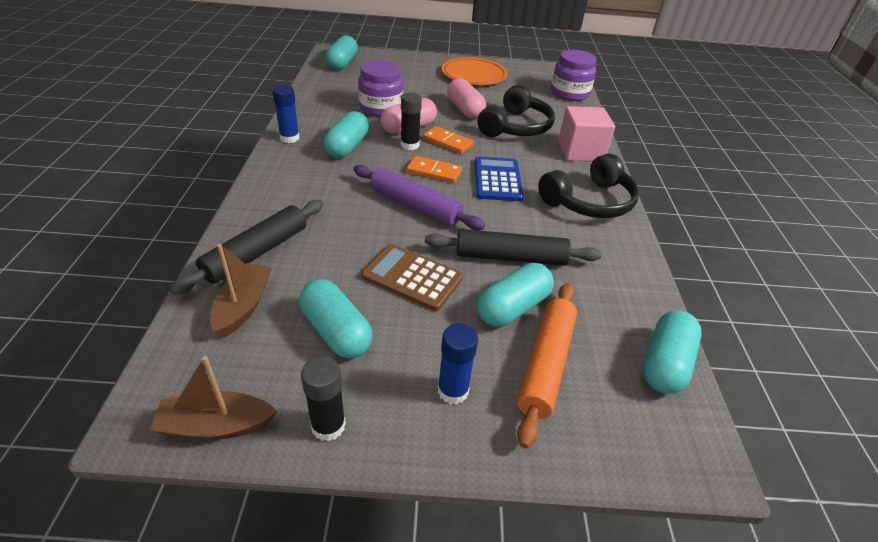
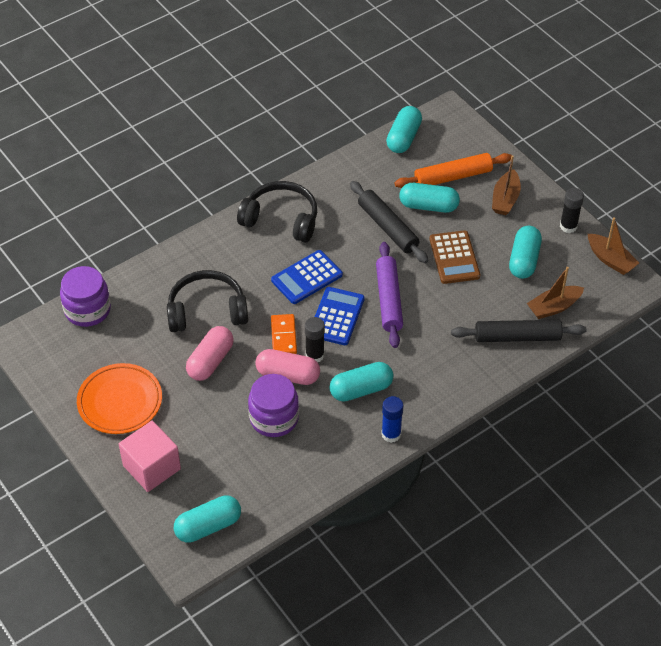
camera: 125 degrees left, 10 degrees up
orange domino [407,156,462,183] -> blue calculator [315,287,365,345]
blue glue stick [438,323,478,405] -> brown boat [492,155,521,215]
pink cube [558,106,615,162] -> pink cube moved to [119,421,181,492]
turquoise capsule [643,310,702,394] -> turquoise capsule turned 60 degrees counterclockwise [386,106,422,153]

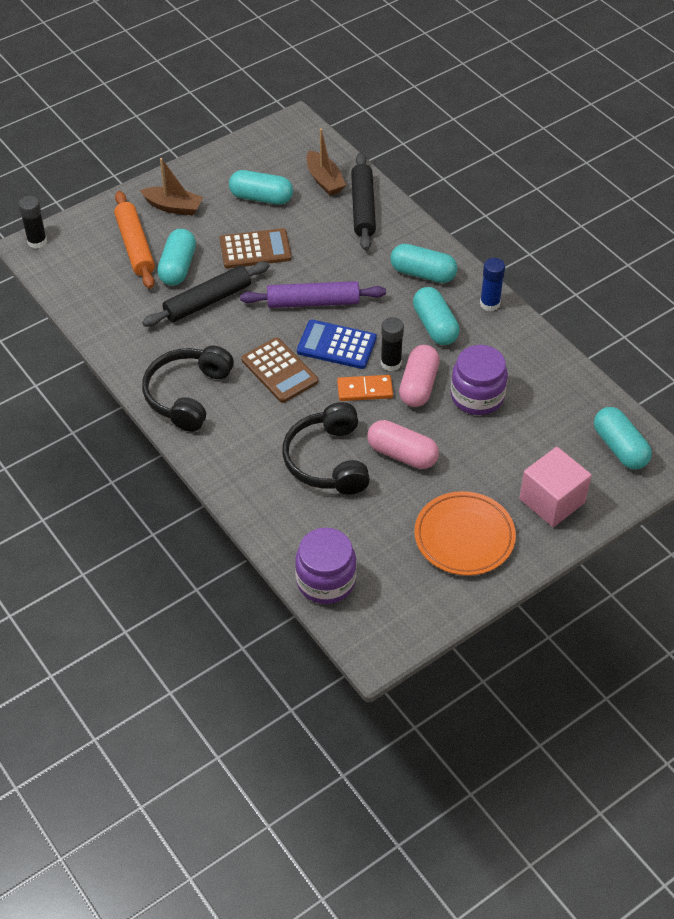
camera: 90 degrees left, 0 degrees up
blue calculator [271,250,343,304] -> brown calculator [241,337,318,403]
turquoise capsule [386,106,422,153] -> turquoise capsule moved to [390,244,457,283]
black glue stick [560,188,584,233] -> black glue stick moved to [18,196,47,249]
brown boat [588,217,639,275] -> none

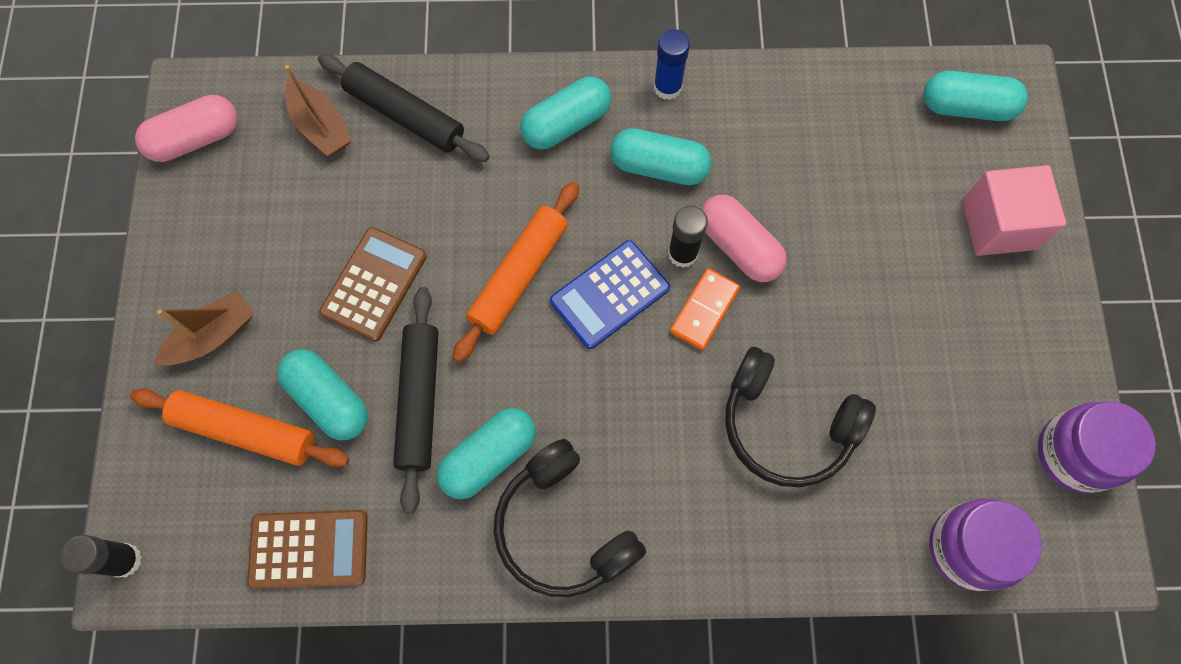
camera: 55 degrees left, 20 degrees up
turquoise capsule [229,170,293,205] -> turquoise capsule moved to [437,408,536,499]
purple rolling pin [240,281,386,308] -> orange rolling pin [453,182,579,363]
brown calculator [241,337,318,403] -> brown calculator moved to [247,510,368,589]
brown boat [307,128,346,196] -> brown boat turned 45 degrees clockwise [285,65,352,156]
pink capsule [367,420,439,469] -> pink capsule moved to [135,95,237,162]
orange plate [414,491,516,576] -> none
purple jar [451,345,508,415] -> purple jar moved to [1038,401,1156,494]

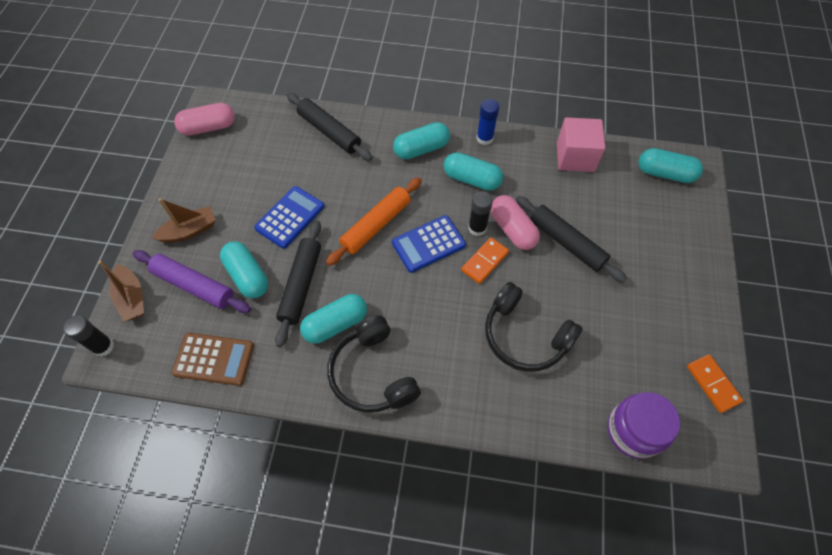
camera: 10 degrees right, 10 degrees down
orange rolling pin [130,388,349,468] -> purple rolling pin [133,250,251,313]
brown boat [285,65,352,156] -> brown boat moved to [98,261,144,322]
brown calculator [319,227,427,342] -> blue calculator [254,186,324,249]
pink cube [962,165,1066,256] -> pink cube moved to [557,117,605,172]
purple jar [1038,401,1156,494] -> orange domino [687,354,744,413]
none -> black rolling pin [516,196,627,283]

